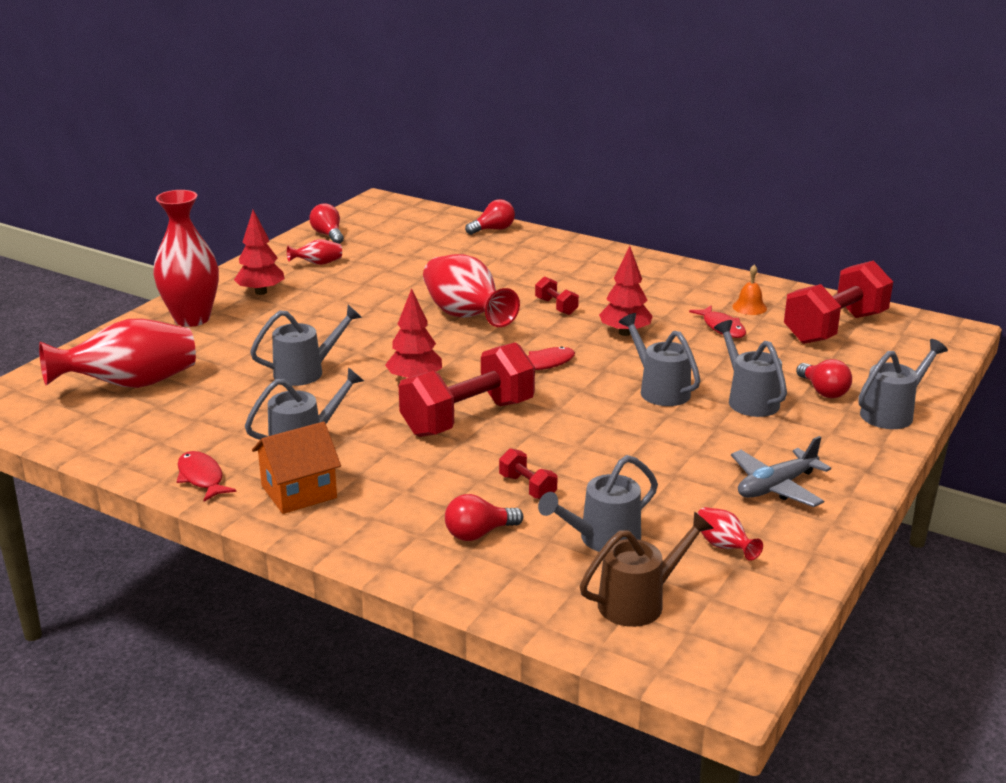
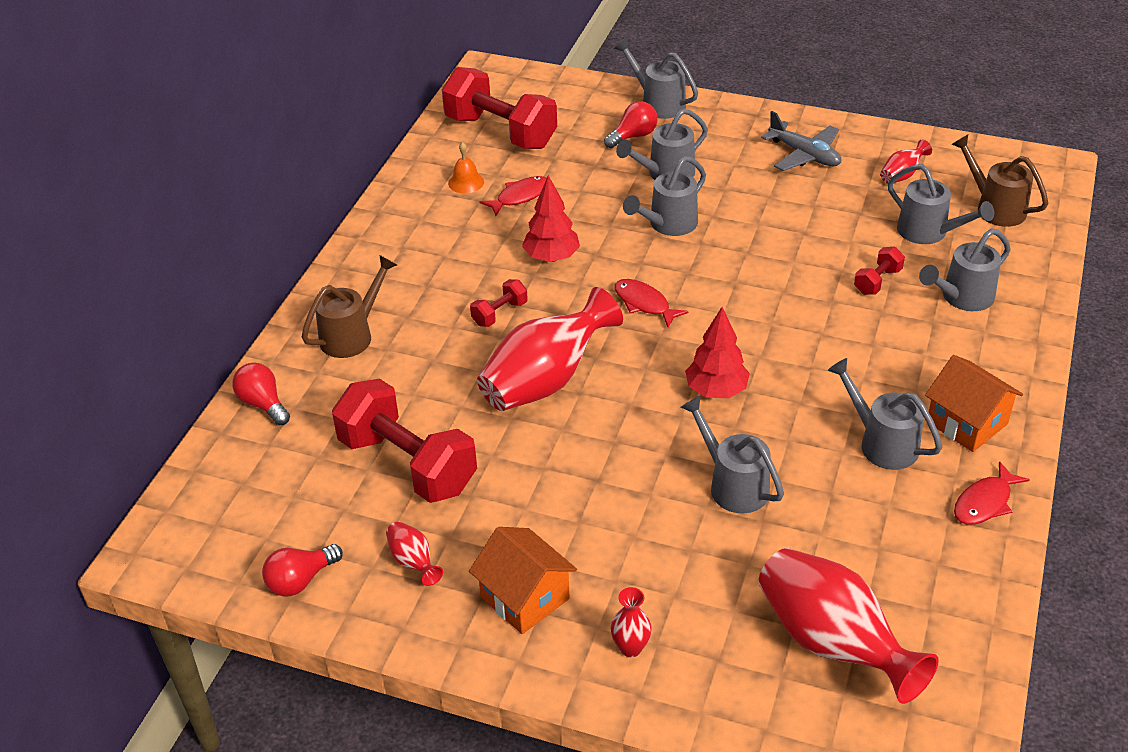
camera: 100 degrees left, 15 degrees up
red vase [153,190,219,327] -> red vase [611,587,652,657], size x0.45
red tree [234,210,285,295] -> orange house [469,527,577,634]
red dumbbell [399,342,535,437] -> red dumbbell moved to [332,378,477,503]
red light bulb [445,494,523,541] -> grey watering can [919,229,1011,311]
none -> brown watering can [302,255,397,358]

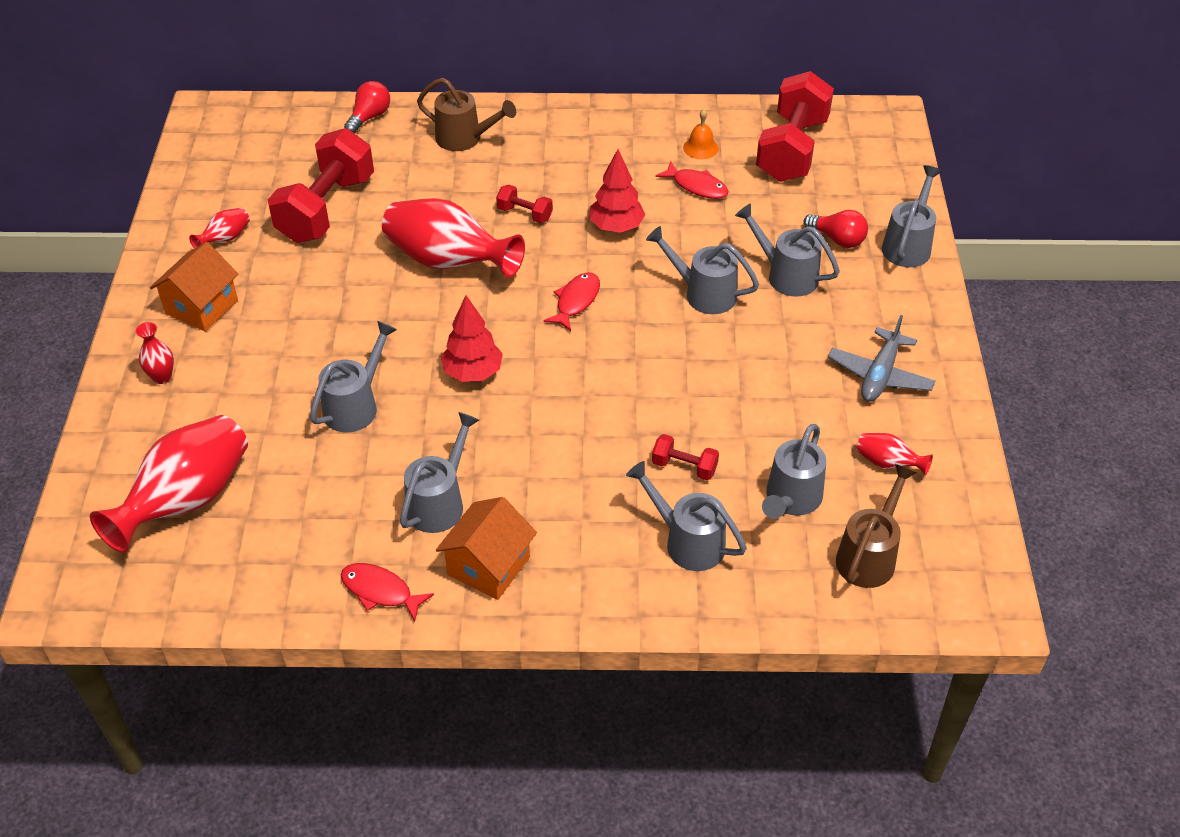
camera: 70 degrees right, 5 degrees up
red light bulb [262,544,343,597] -> none

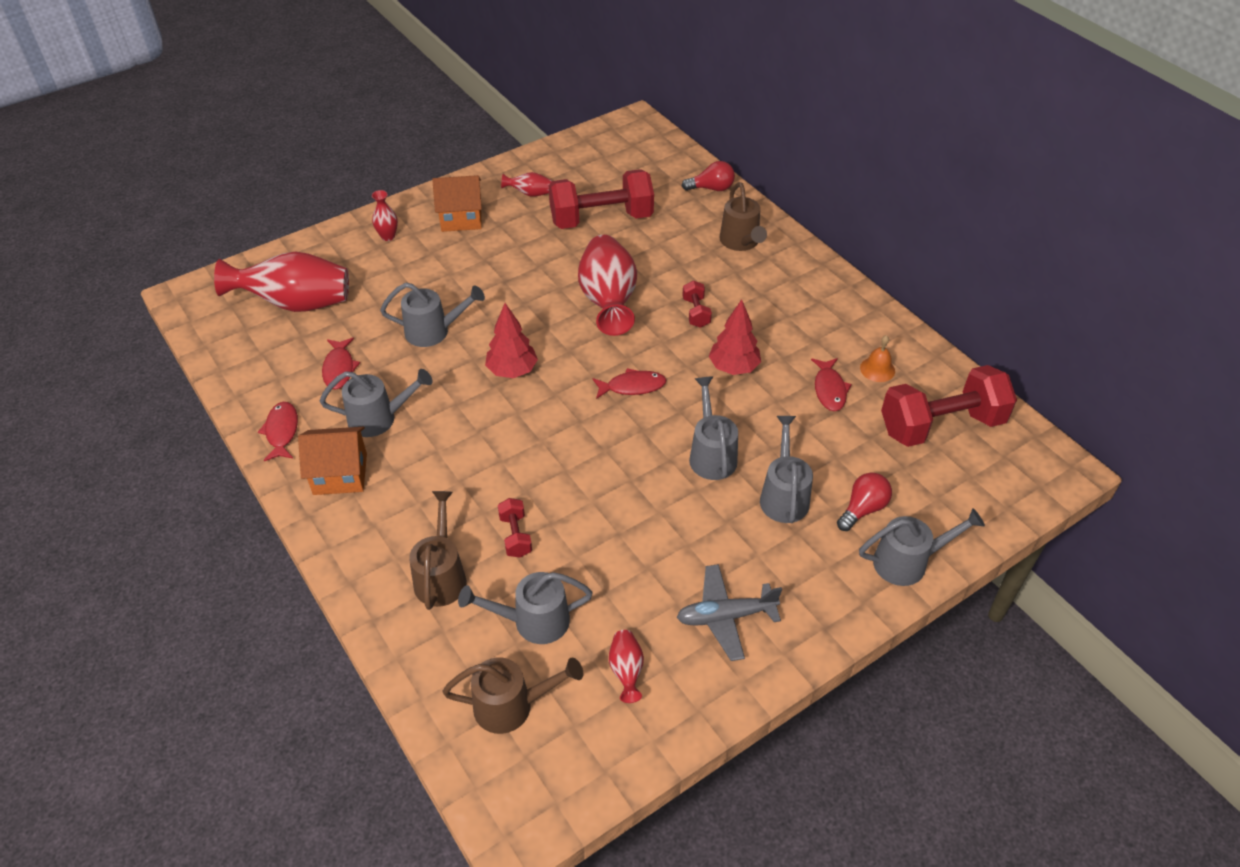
camera: 55 degrees right, 0 degrees up
grey watering can [626,461,747,571] -> brown watering can [409,491,466,610]
red light bulb [804,210,868,248] -> red light bulb turned 135 degrees counterclockwise [837,473,892,531]
none -> red fish [322,338,360,389]

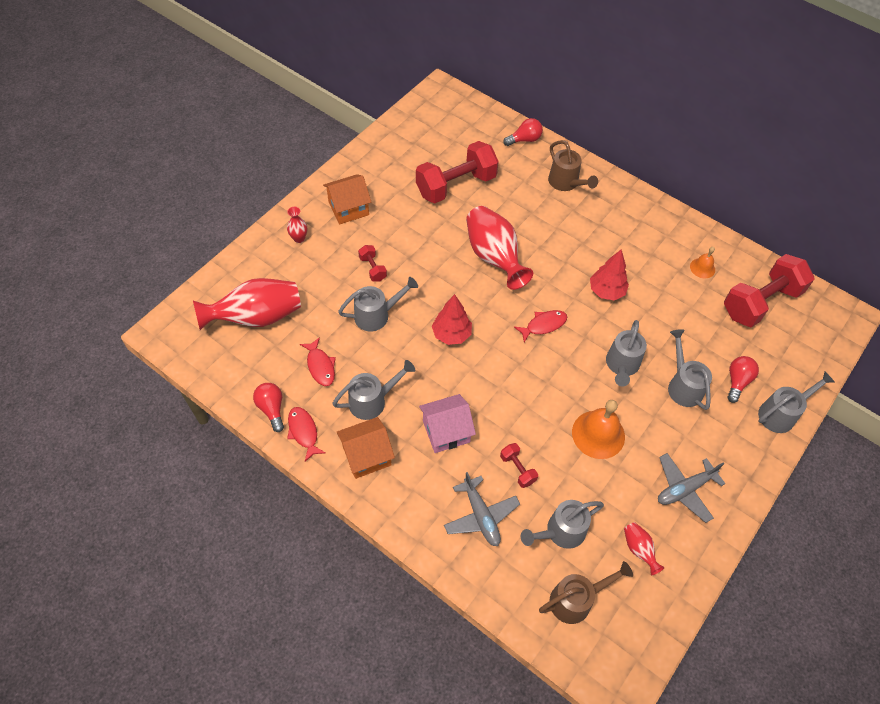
camera: 20 degrees left, 10 degrees up
brown watering can [409,491,466,610] -> grey plane [444,472,520,546]
red vase [501,172,552,197] -> none
red dumbbell [682,281,712,328] -> red dumbbell moved to [358,245,387,281]
grey watering can [689,376,738,480] -> grey watering can turned 135 degrees counterclockwise [606,320,647,387]
red fish [811,358,852,411] -> none
none -> red light bulb [253,383,284,432]
none -> pink house [419,394,476,453]
none -> orange bell [572,400,625,459]

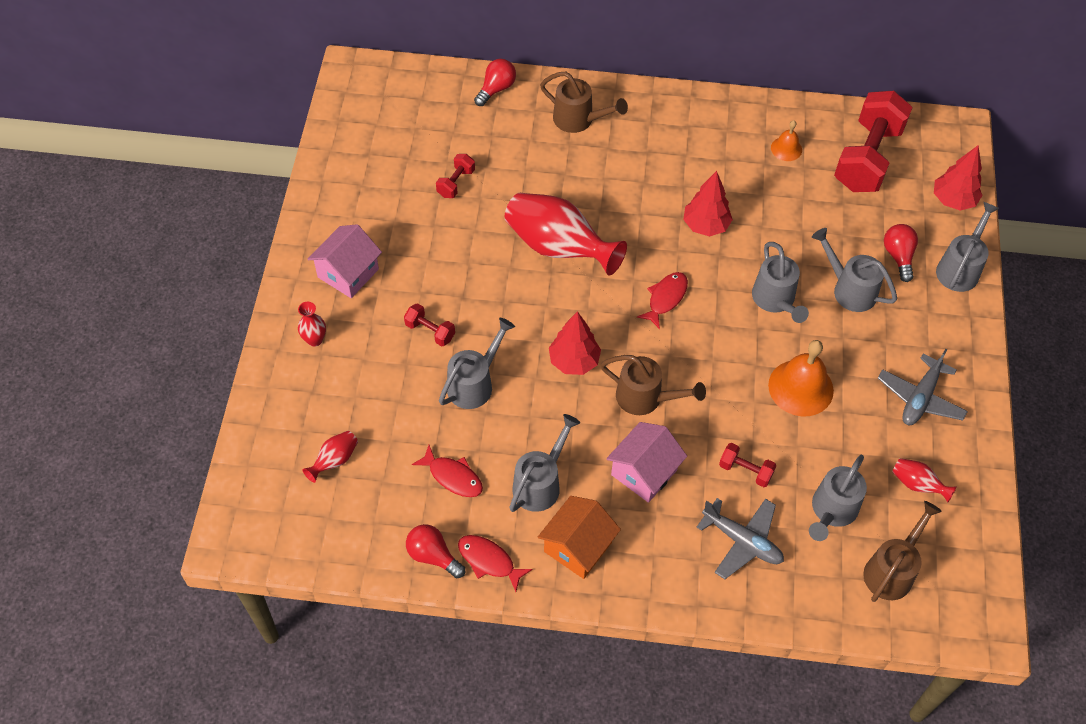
camera: 30 degrees left, 0 degrees up
red vase [193,278,301,330] -> red vase [303,431,358,483], size x0.45
orange house [323,174,371,224] -> pink house [308,224,382,298]
red dumbbell [416,141,499,203] -> red dumbbell [436,154,475,198], size x0.44
none -> brown watering can [601,355,706,415]
none -> red tree [934,146,982,211]

